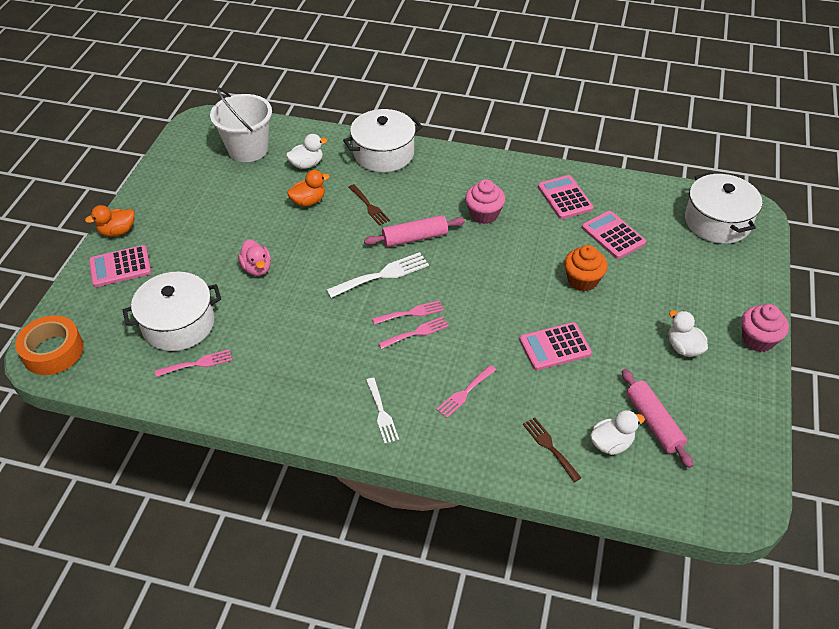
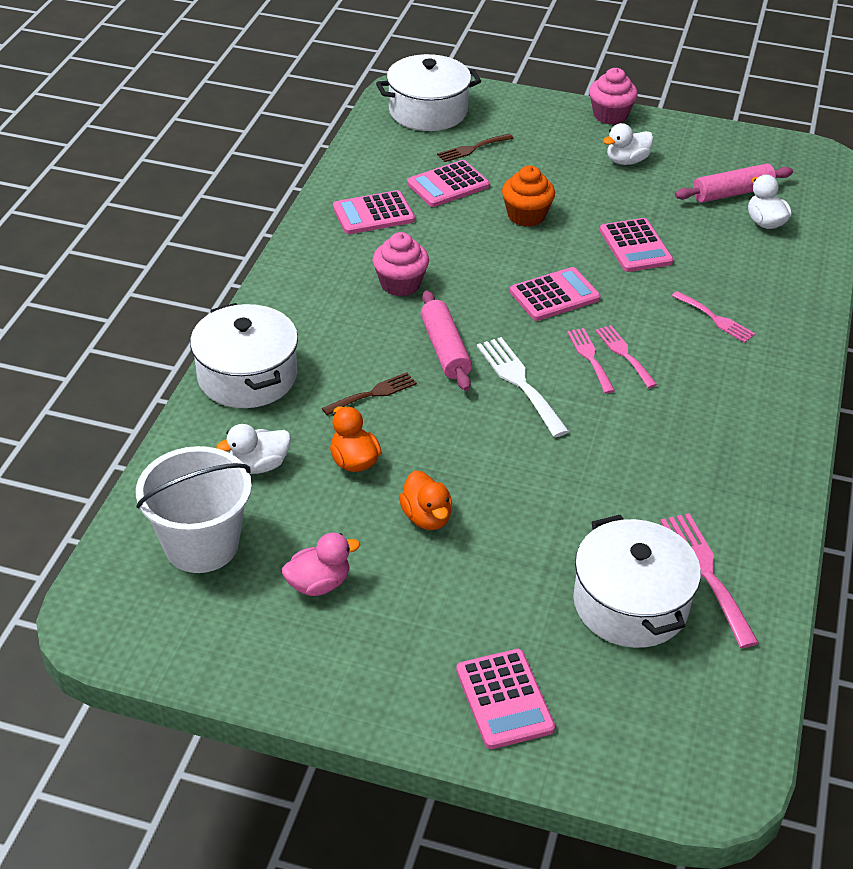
camera: 90 degrees left, 5 degrees down
orange tape [15,315,83,375] -> none
orange duck [85,205,134,237] -> orange duck moved to [399,470,452,530]
pink fork [155,349,232,377] -> pink fork [660,513,759,648], size x1.53
pink duck [238,239,271,276] -> pink duck moved to [282,533,360,596]
white duck [286,134,327,169] -> white duck turned 90 degrees counterclockwise [216,424,291,474]
white fork [366,378,399,443] -> none
brown fork [523,417,581,482] -> brown fork moved to [437,134,514,162]
none -> pink calculator [510,267,601,321]

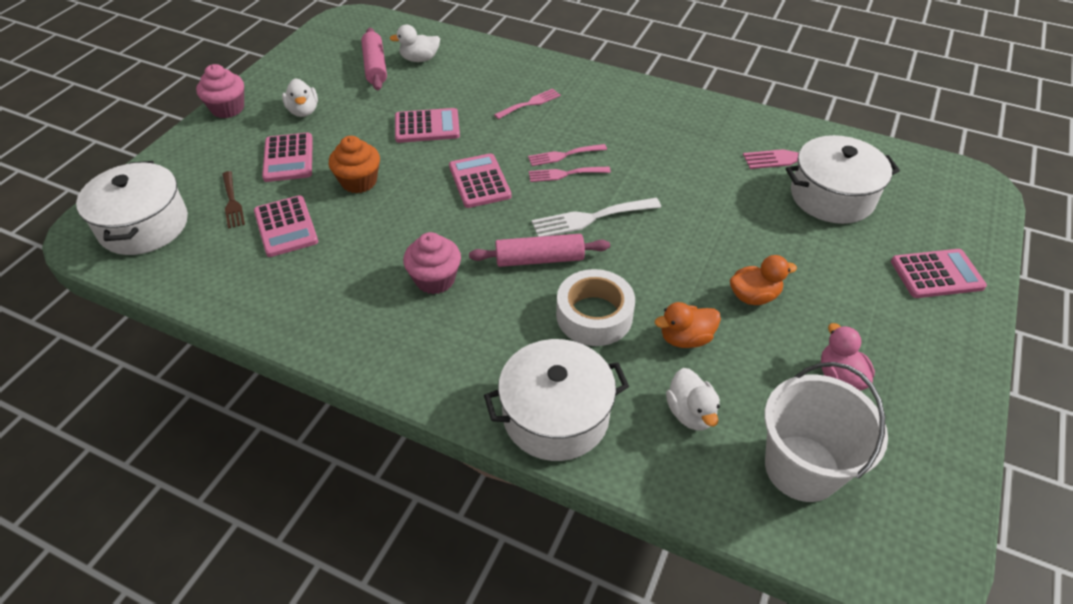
camera: 80 degrees left, 5 degrees up
brown fork [322,372,417,415] -> white tape [556,269,635,346]
pink calculator [333,190,415,234] -> pink calculator moved to [262,132,313,182]

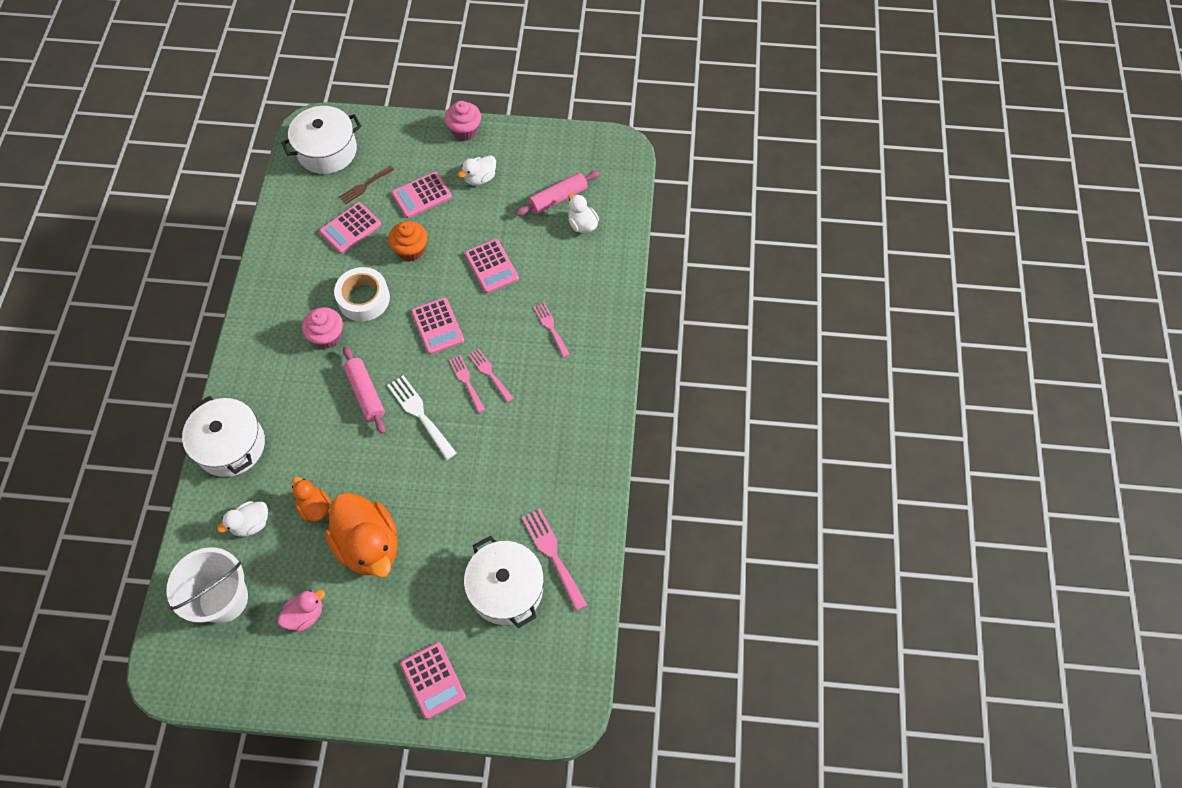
camera: 70 degrees right, 15 degrees up
pink calculator [449,153,512,208] -> pink calculator turned 105 degrees clockwise [411,297,464,354]
pink fork [494,88,561,119] -> pink fork turned 150 degrees counterclockwise [534,302,570,358]
white tape [556,269,635,346] -> white tape moved to [334,267,390,321]
orange duck [730,255,797,305] -> orange duck [325,492,398,578], size x1.99

